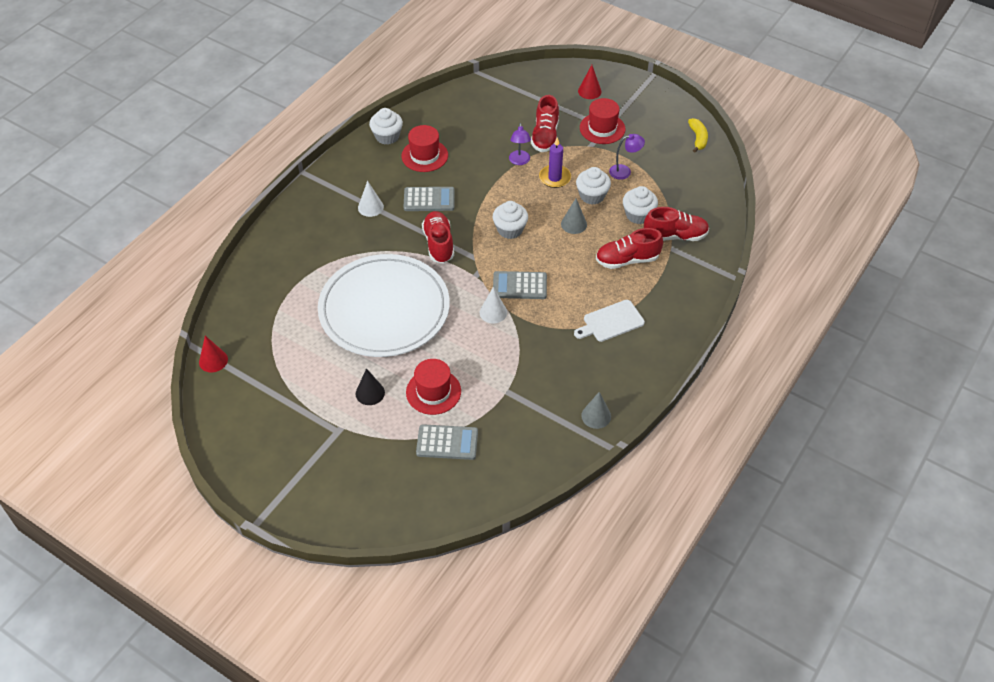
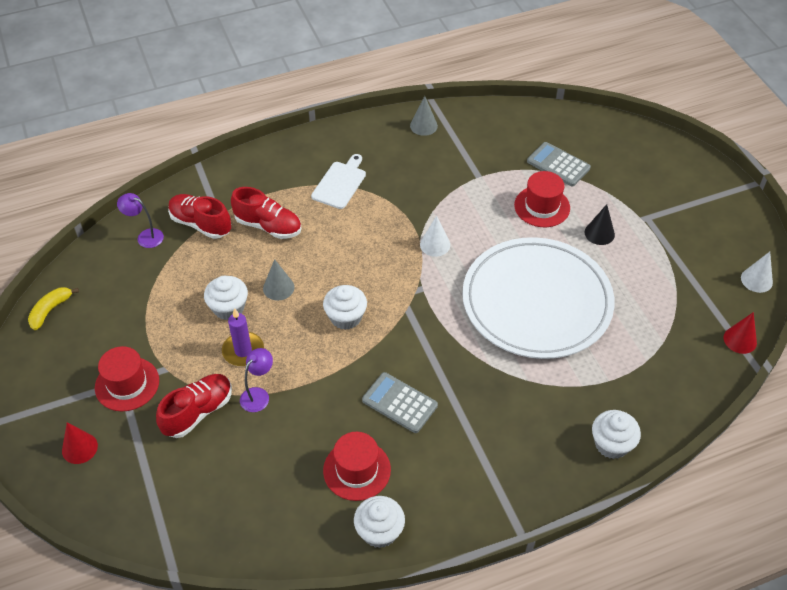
camera: 145 degrees left, 0 degrees up
white cone [358,181,384,217] -> white cone moved to [741,252,773,293]
red shoe [422,211,454,263] -> none
grey calculator [493,271,547,299] -> none
white cutting board [574,300,645,342] -> white cutting board turned 75 degrees counterclockwise [311,154,366,209]
purple lamp [609,134,645,180] -> purple lamp moved to [117,193,164,248]
white cupcake [623,186,658,224] -> white cupcake moved to [592,410,641,459]

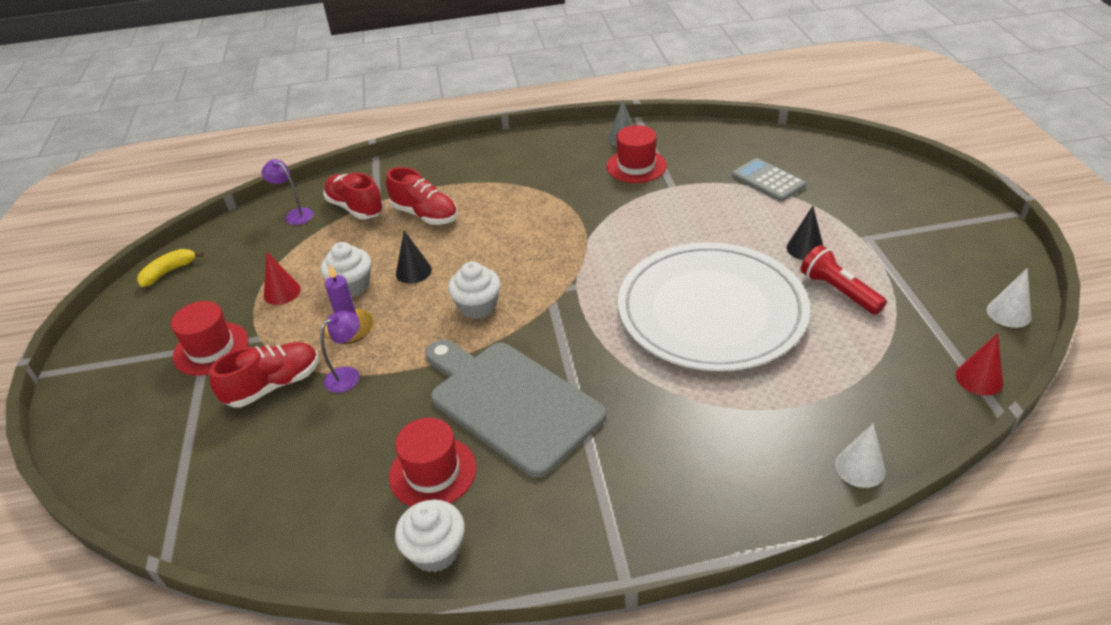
camera: 15 degrees right, 10 degrees down
red cone [62,422,98,464] -> red cone moved to [264,251,301,305]
grey cone [263,259,295,300] -> black cone [396,230,432,284]
white cutting board [311,154,366,209] -> none
grey calculator [362,372,438,433] -> grey cutting board [425,340,606,478]
white cone [420,216,450,257] -> white cone moved to [835,423,885,488]
red hat [514,171,570,227] -> red hat moved to [607,125,667,183]
white cupcake [592,410,641,459] -> none
none -> red flashlight [801,245,887,315]

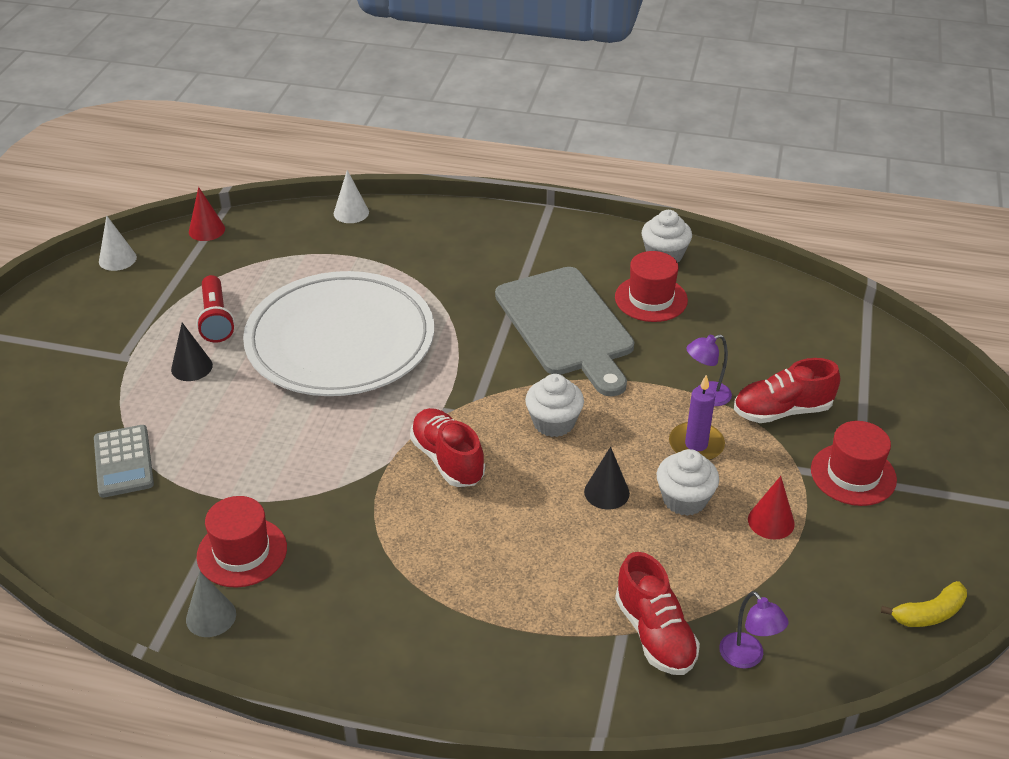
camera: 160 degrees left, 0 degrees up
red shoe [386,167,458,225] -> red shoe moved to [410,408,485,487]

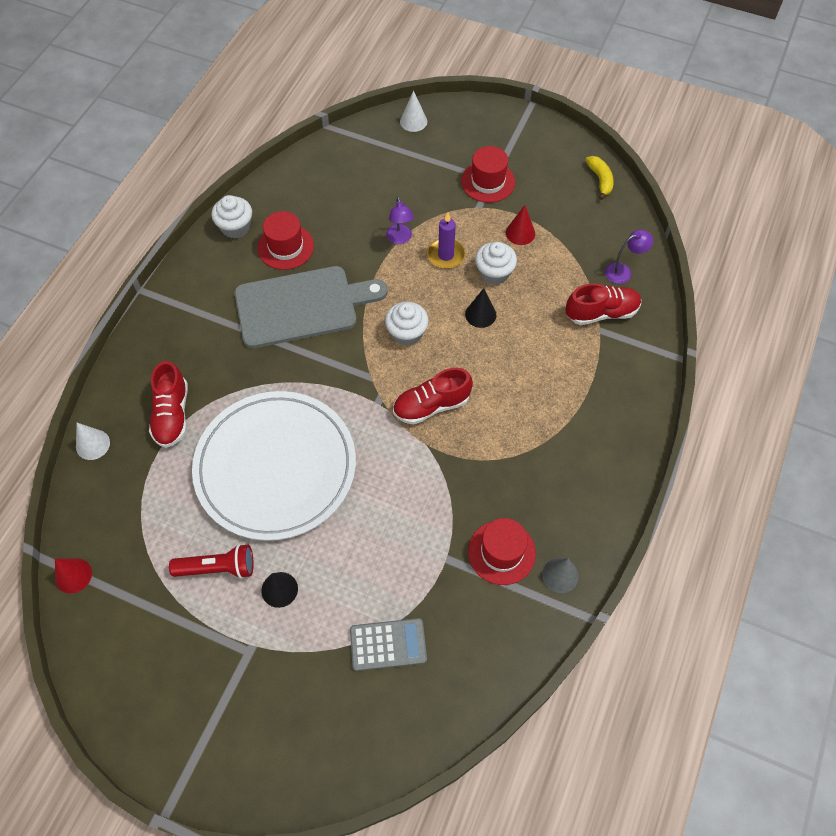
camera: 80 degrees left, 20 degrees up
white cone [99,215,137,271] -> white cone moved to [400,91,427,132]
red shoe [734,358,840,423] -> red shoe moved to [149,361,188,448]

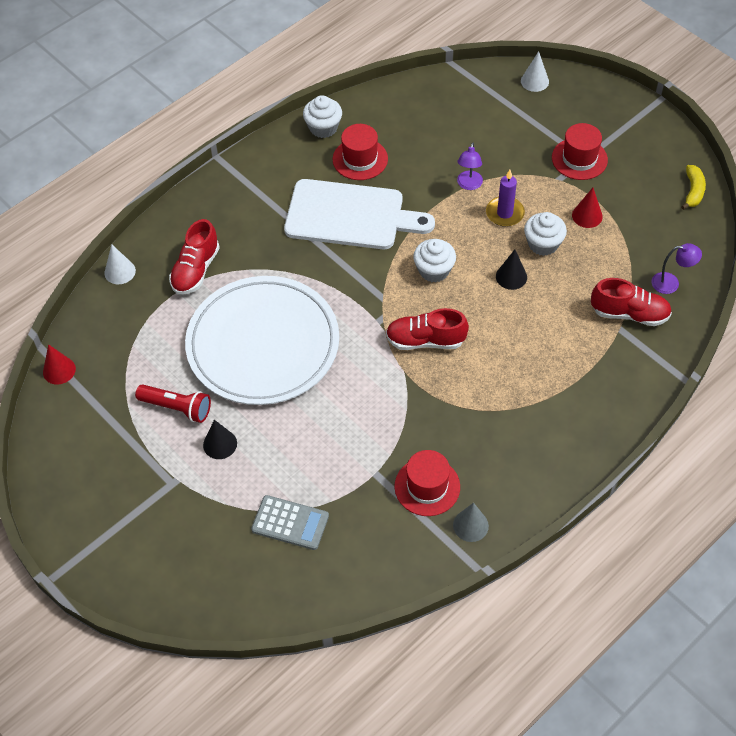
camera: 25 degrees right, 5 degrees down
grey cutting board [235,266,387,348] -> white cutting board [284,179,435,249]

